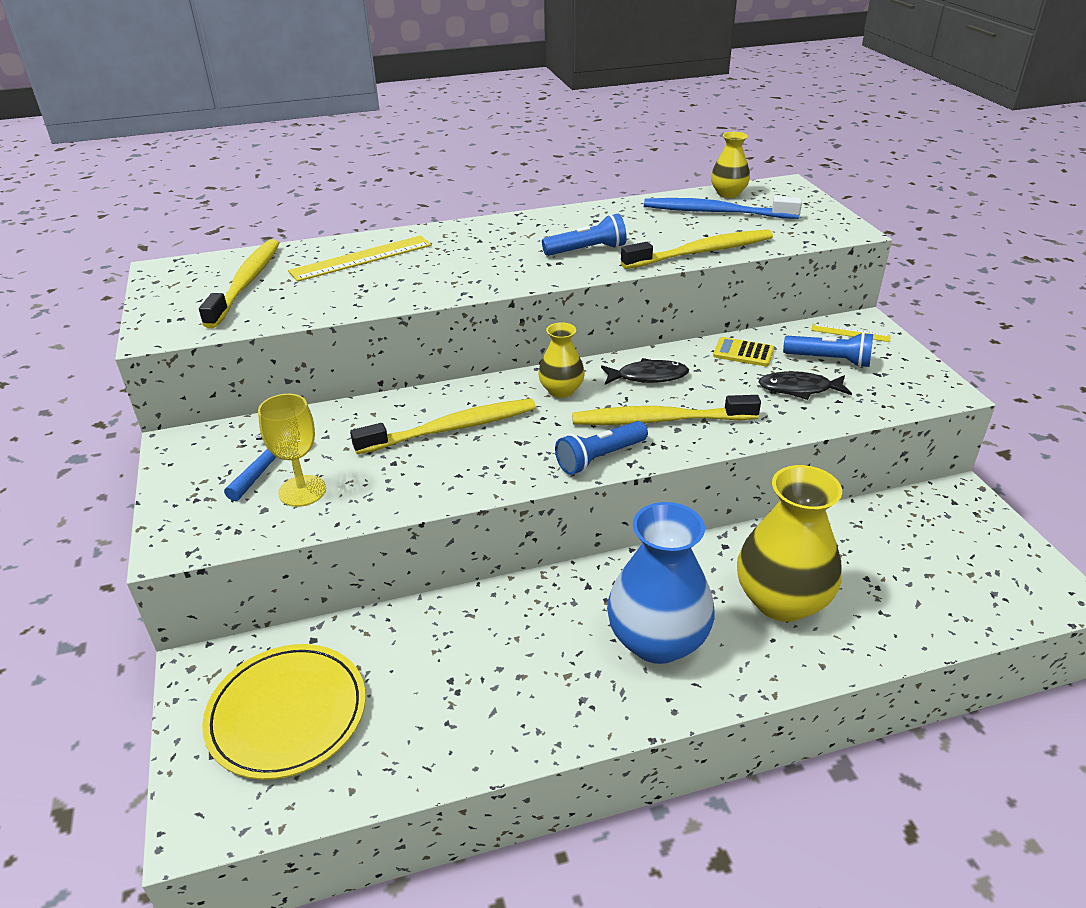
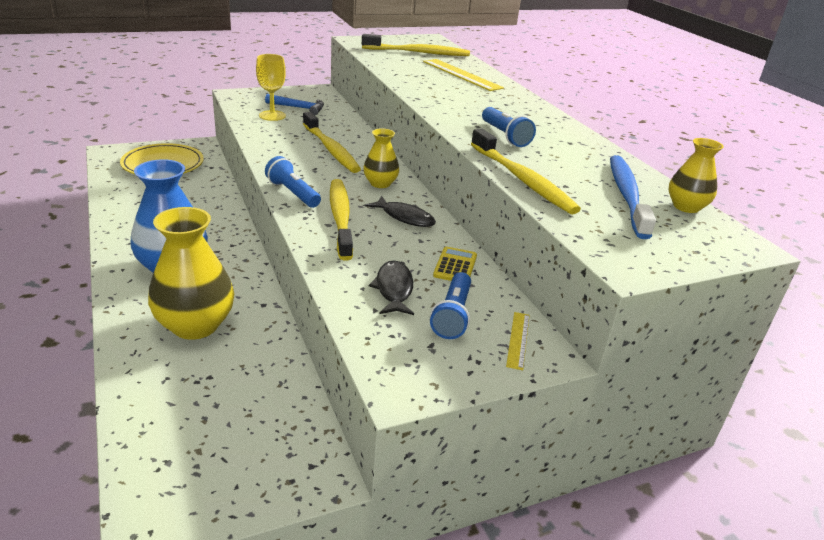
camera: 80 degrees right, 5 degrees down
black fish [601,358,689,385] -> black fish turned 45 degrees counterclockwise [365,196,436,227]

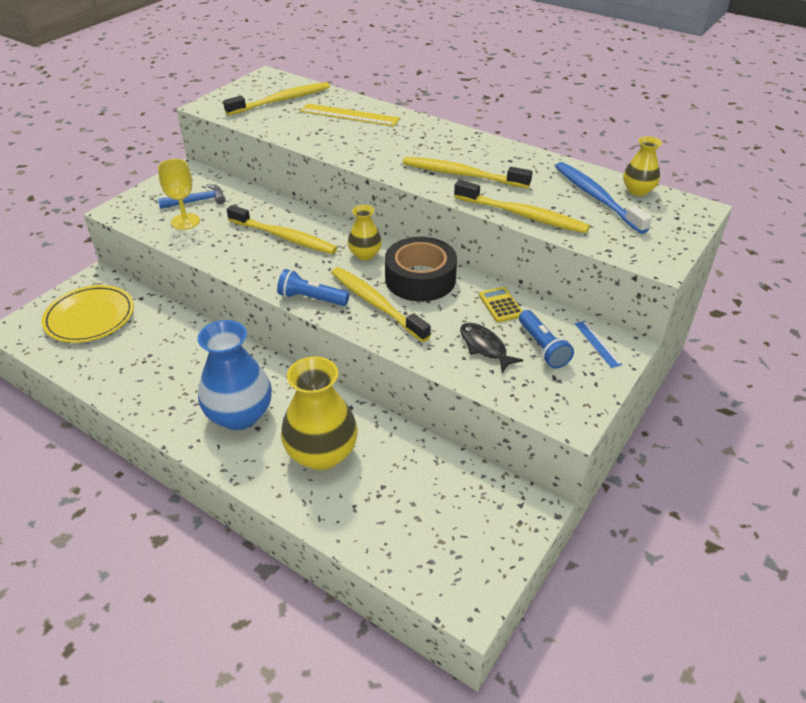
camera: 30 degrees left, 10 degrees up
black fish [365,196,436,227] -> black tape [385,237,457,302]
blue flashlight [482,107,536,147] -> yellow toothbrush [403,157,533,188]
yellow ruler [506,312,530,370] -> blue ruler [575,321,622,368]

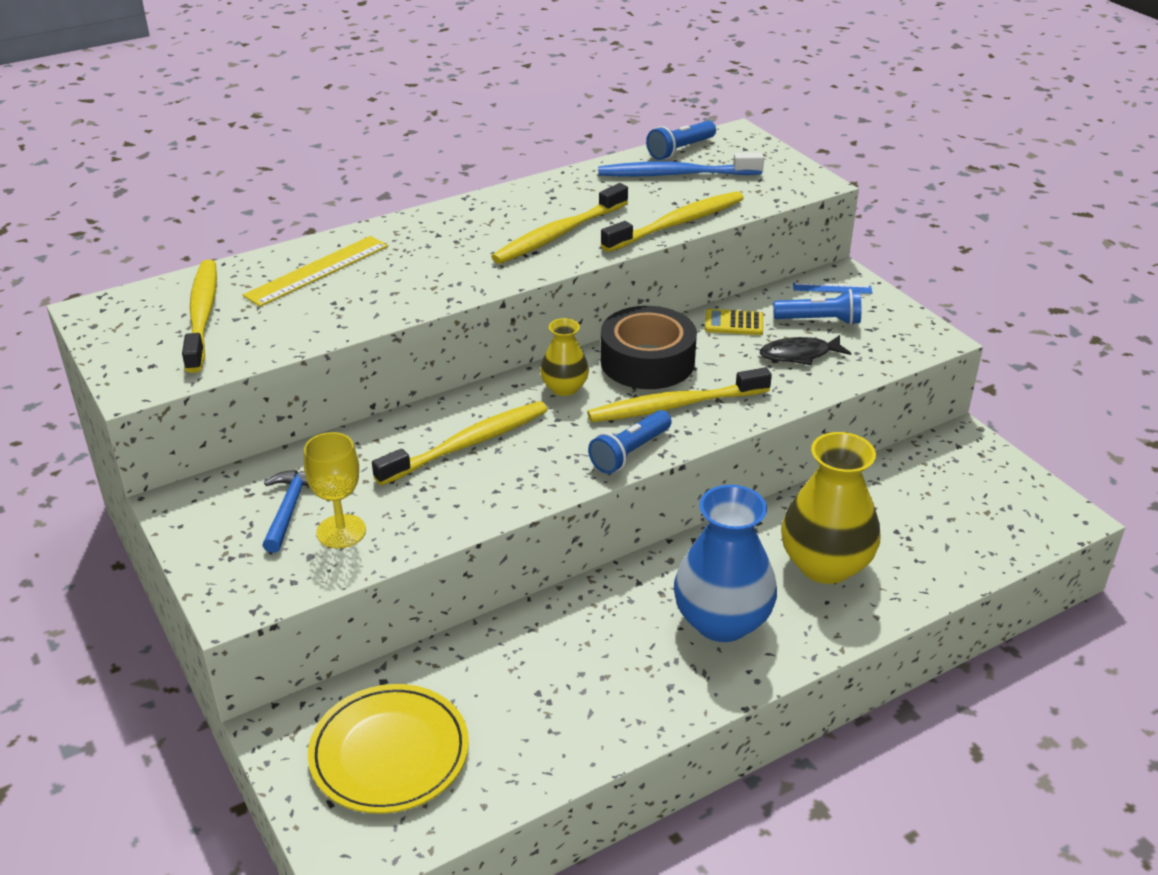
camera: 65 degrees left, 5 degrees down
yellow vase [623,136,662,196] -> blue flashlight [646,121,716,160]

